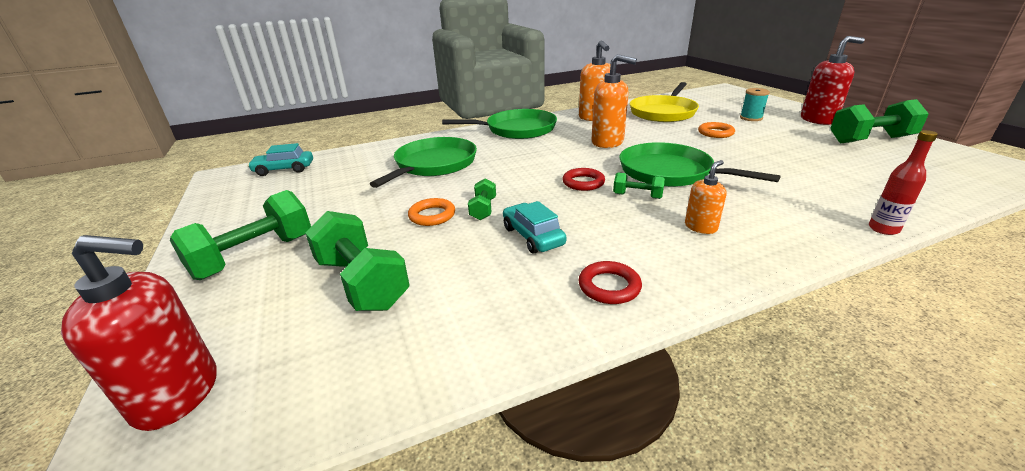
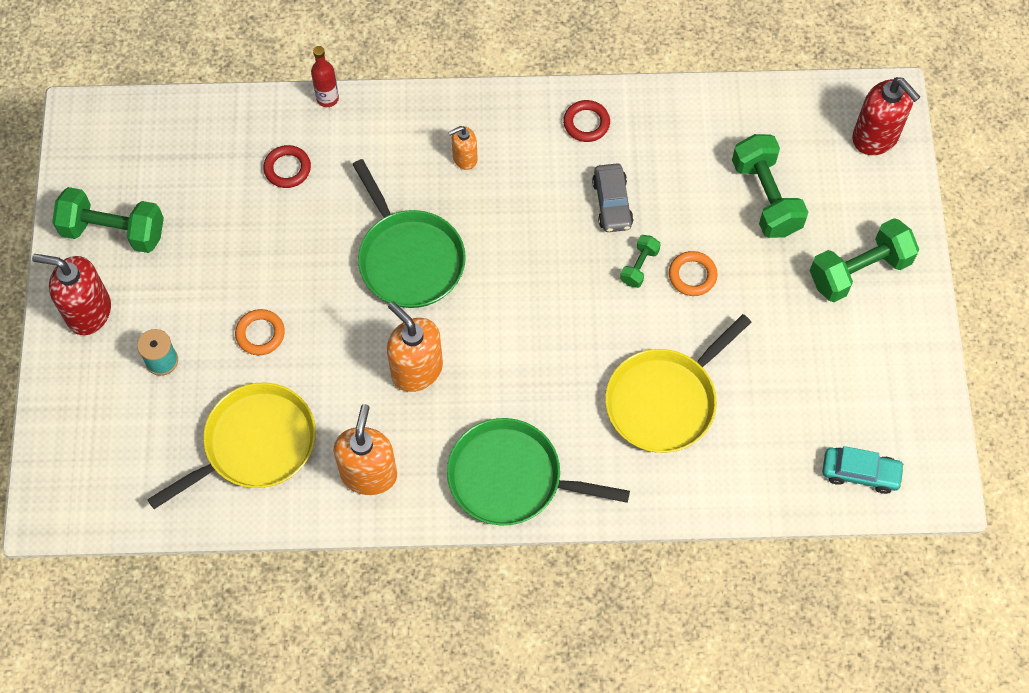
camera: 160 degrees left, 35 degrees up
red soap dispenser [61,235,217,431] -> red soap dispenser turned 150 degrees counterclockwise [852,77,920,155]
green pan [370,137,477,188] -> yellow pan [605,314,751,453]
turquoise car [503,201,566,254] -> grey car [592,163,633,232]
red ring [563,168,605,191] -> red ring moved to [263,145,311,188]
green dumbbell [613,172,665,199] -> none

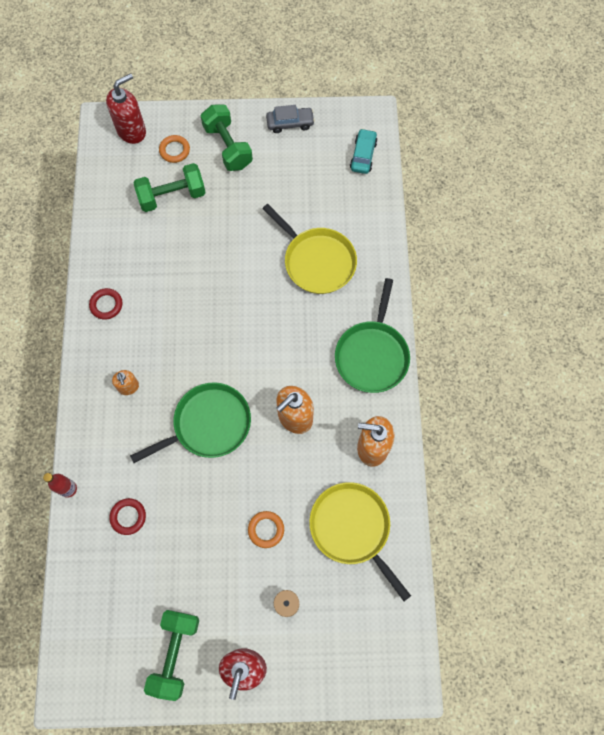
camera: 90 degrees left, 5 degrees up
grey car [592,163,633,232] -> grey car moved to [266,105,315,133]
green dumbbell [620,235,661,288] -> none
orange ring [669,251,718,296] -> orange ring moved to [159,135,190,163]

